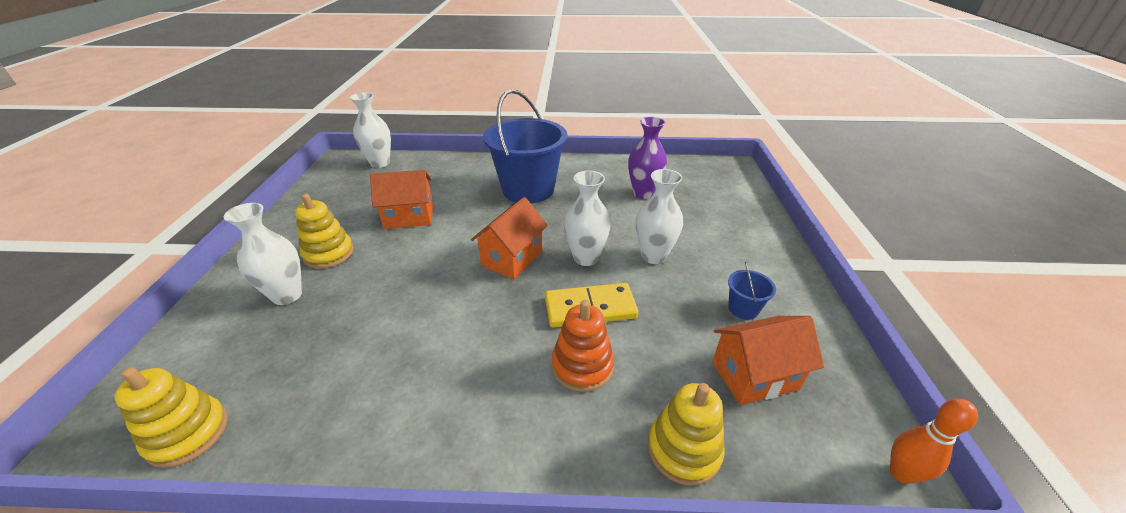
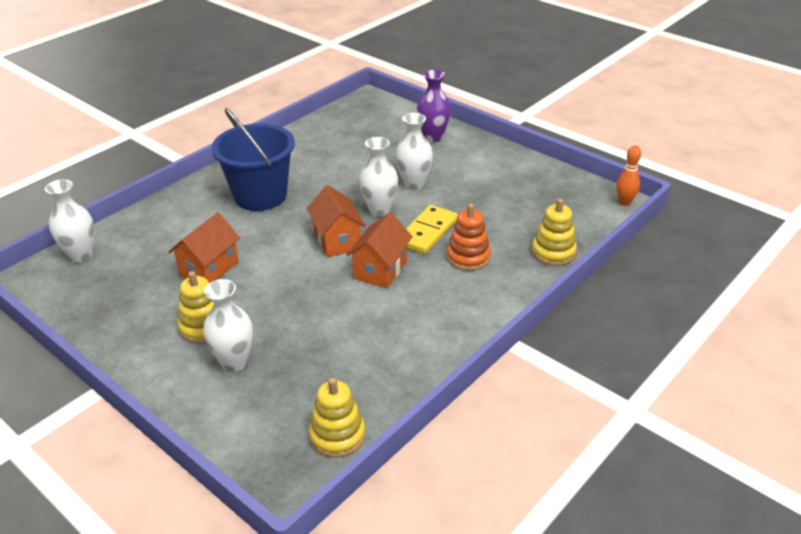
camera: 50 degrees left, 0 degrees up
purple vase [628,117,667,199] -> purple vase moved to [417,70,451,142]
orange house [712,316,824,405] -> orange house moved to [346,212,413,288]
blue bucket [728,262,776,320] -> none

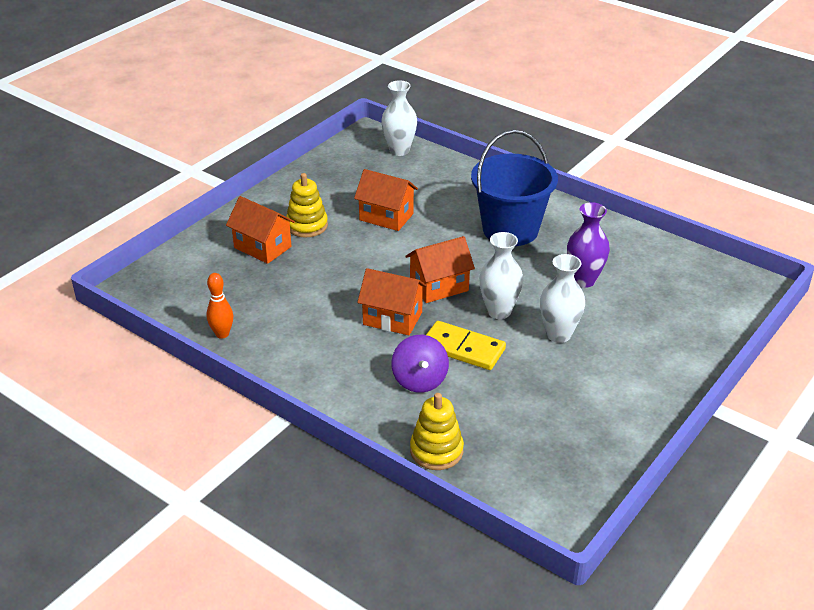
camera: 85 degrees right, 0 degrees up
white vase [203,279,253,372] -> orange house [226,196,295,264]
yellow stacking toy [309,377,365,458] -> none
purple vase [417,70,451,142] -> purple vase moved to [567,202,610,288]
orange stacking toy [446,203,491,271] -> purple spinning top [392,335,449,393]
orange bowling pin [616,145,641,206] -> orange bowling pin moved to [207,273,233,339]

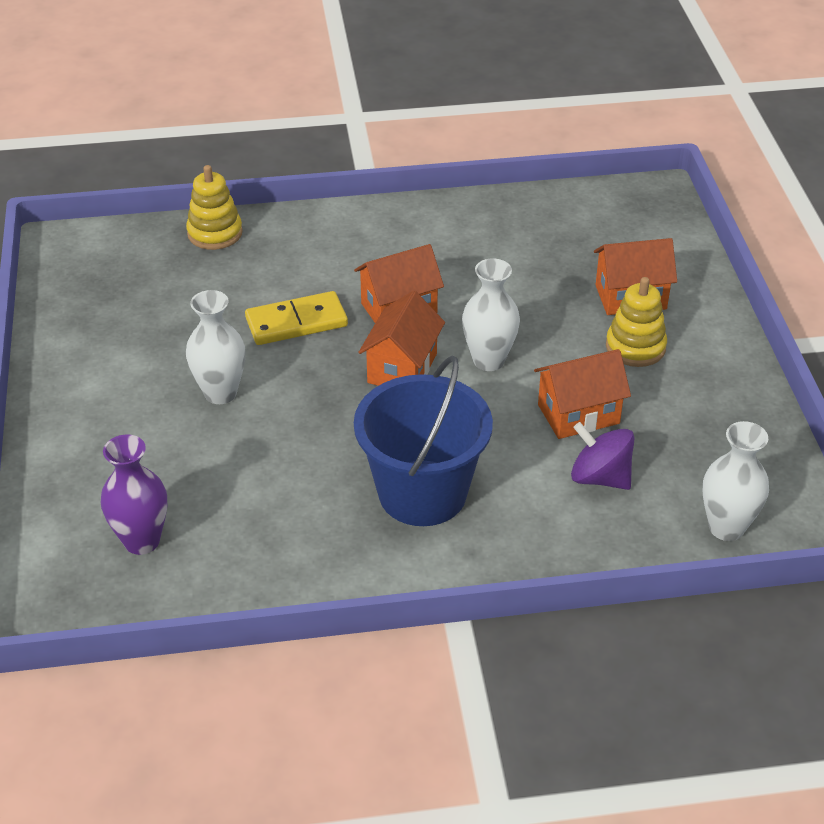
camera: 135 degrees right, 5 degrees up
orange bowling pin [207,273,233,339] -> none
purple spinning top [392,335,449,393] -> purple spinning top moved to [571,422,635,490]
white vase [479,232,523,319] -> white vase moved to [462,258,520,371]
purple vase [567,202,610,288] -> purple vase moved to [101,435,167,555]

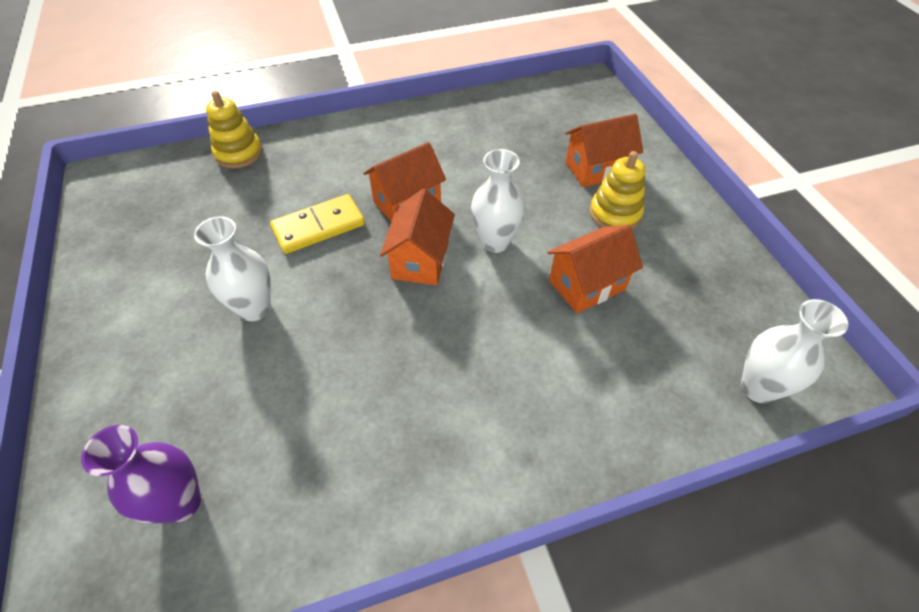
camera: 10 degrees left, 10 degrees up
blue bucket [354,355,493,526] -> none
purple spinning top [571,422,635,490] -> none

